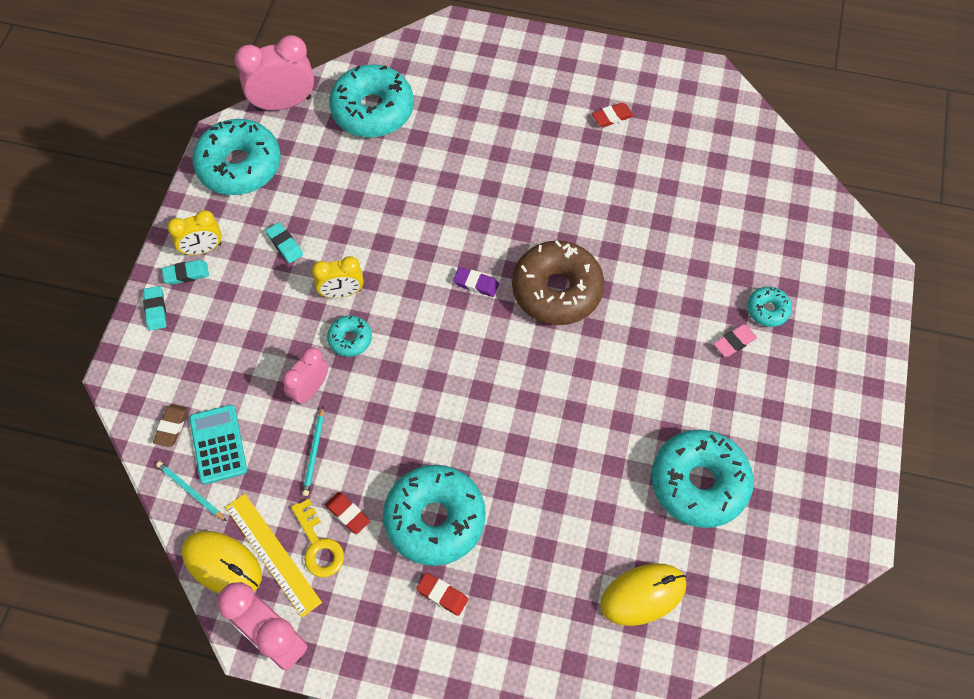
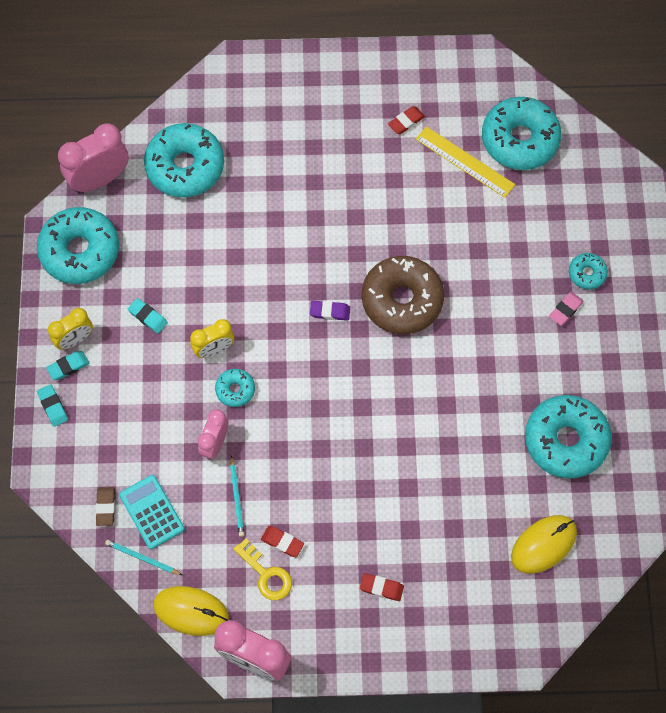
camera: 15 degrees left, 5 degrees up
yellow ruler [225,494,322,618] -> yellow ruler moved to [416,126,515,198]
turquoise donut [383,465,486,566] -> turquoise donut moved to [482,97,561,170]

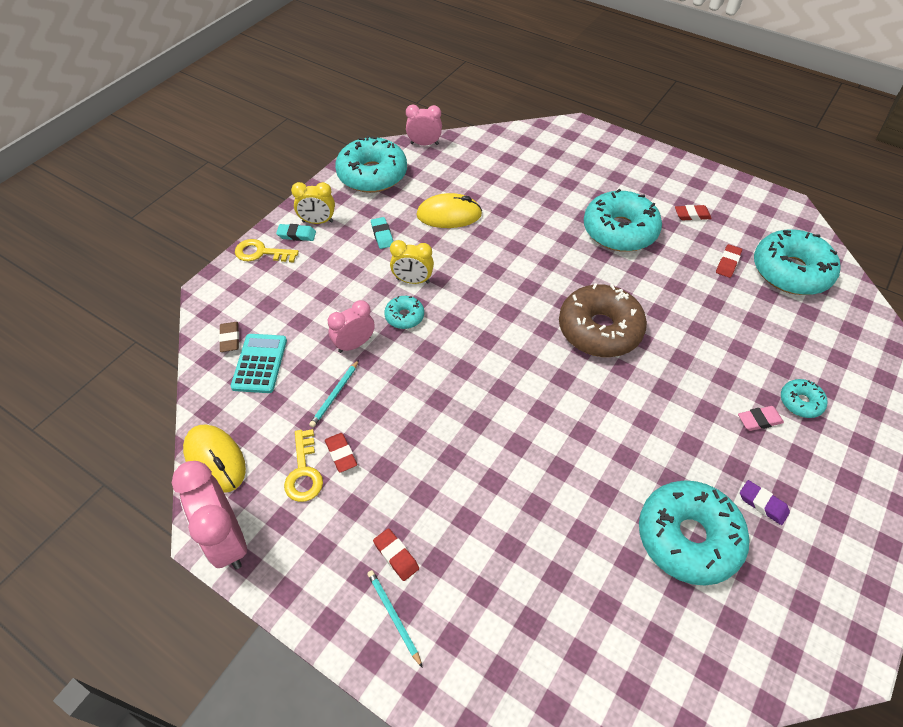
camera: 35 degrees right, 15 degrees down
turquoise eraser [37,384,68,427] -> yellow key [235,239,299,263]
pink clock [58,123,129,193] -> pink clock [406,105,442,145], size x0.62
brown eraser [96,487,115,526] -> brown eraser turned 45 degrees counterclockwise [219,322,239,352]
turquoise pencil [105,540,182,575] -> turquoise pencil moved to [367,570,423,668]
turquoise donut [144,123,224,198] -> turquoise donut moved to [584,189,662,252]
purple eraser [310,301,350,321] -> purple eraser moved to [740,480,790,525]
yellow ruler [416,126,515,198] -> red eraser [716,244,742,278]
yellow mouse [511,515,577,574] -> yellow mouse moved to [416,193,482,228]

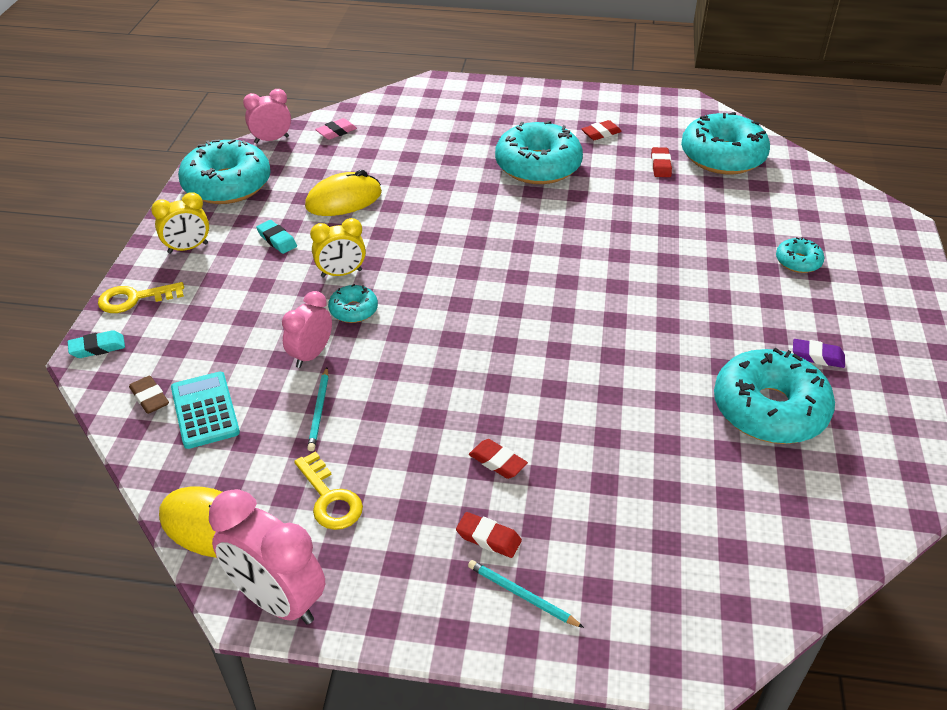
camera: 25 degrees left, 10 degrees down
turquoise eraser [276,224,316,241] -> turquoise eraser moved to [68,330,125,358]
red eraser [325,433,357,473] -> red eraser moved to [469,439,528,479]
brown donut [559,283,647,357] -> none
pink eraser [738,406,784,431] -> pink eraser moved to [315,118,357,140]

